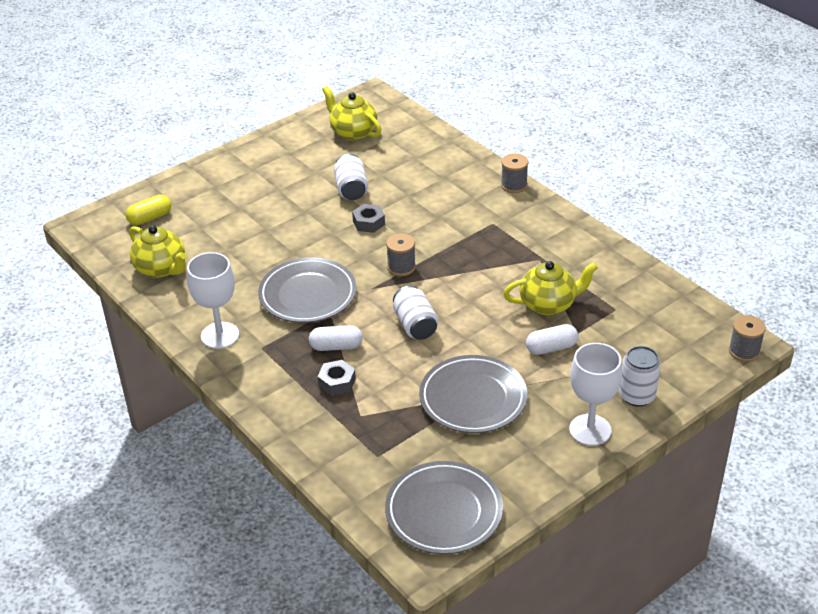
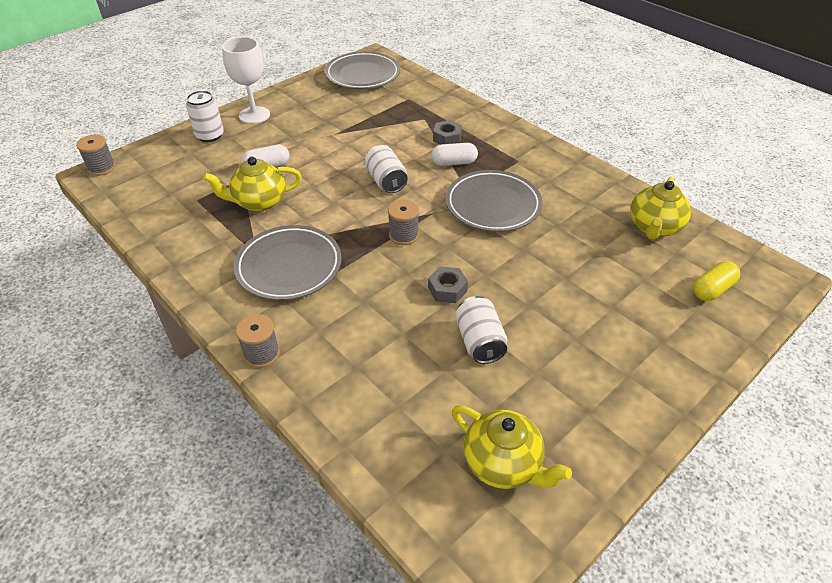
camera: 175 degrees right, 5 degrees up
yellow teapot [129,225,187,278] -> yellow teapot turned 105 degrees counterclockwise [630,177,691,240]
white goblet [187,252,239,349] -> none
grey plate [419,355,527,433] -> grey plate moved to [234,225,342,300]

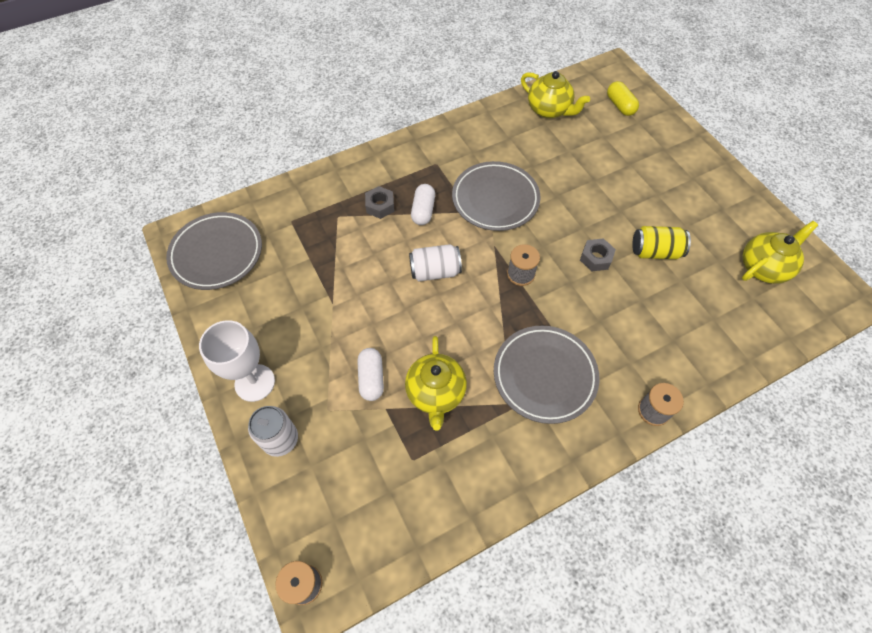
camera: 75 degrees left, 15 degrees up
white can [455,296,507,364] -> yellow can [632,226,691,259]

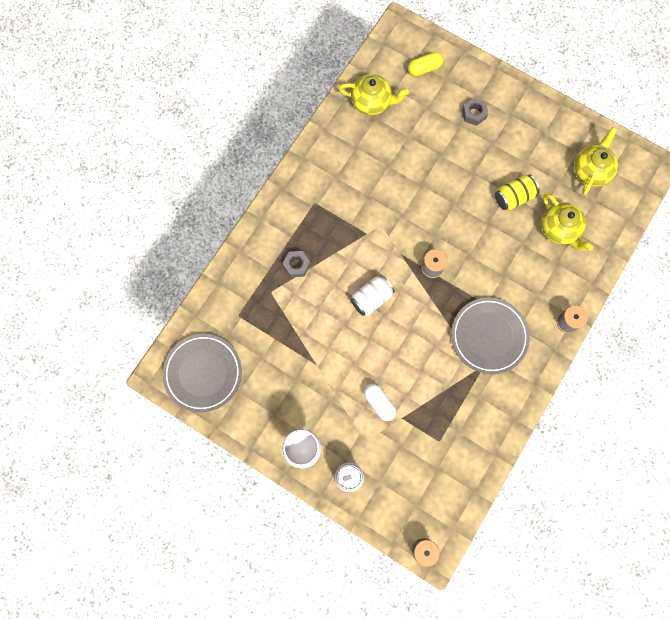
camera: 30 degrees left, 15 degrees up
yellow teapot [405,336,467,430] -> yellow teapot moved to [542,193,593,251]
white capsule [411,184,435,225] -> none
grey plate [452,161,541,231] -> none
grey nut [580,238,616,271] -> grey nut moved to [462,98,488,126]
yellow capsule [607,81,639,116] -> yellow capsule turned 60 degrees counterclockwise [408,52,443,77]

